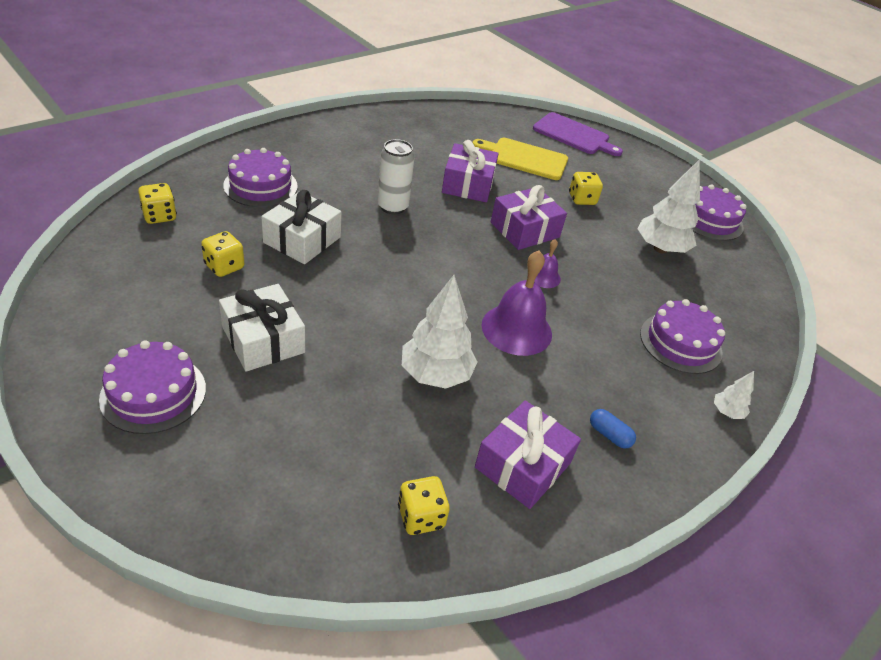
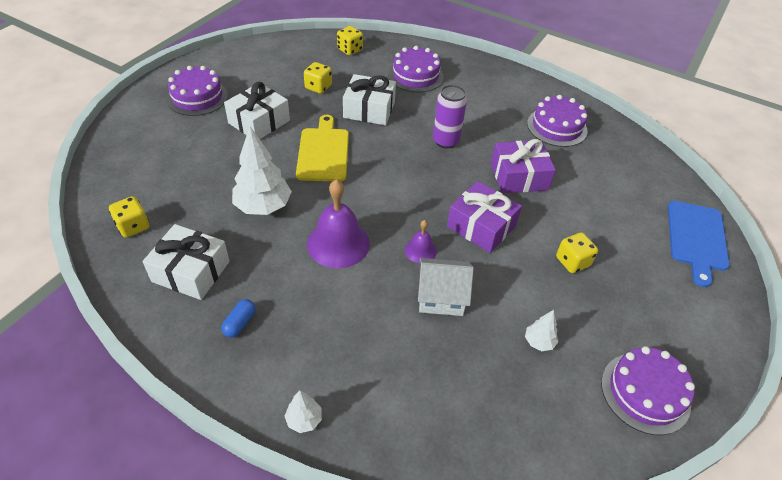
camera: 75 degrees right, 5 degrees up
white can [377,139,414,215] -> purple can [433,85,467,149]
yellow cutting board [473,138,568,180] -> yellow cutting board moved to [296,115,349,181]
purple gift [475,400,581,509] -> white gift [143,224,230,300]
purple cutting board [533,112,623,156] -> blue cutting board [668,201,730,287]
white tree [637,159,700,254] -> white tree [525,310,558,351], size x0.48
purple cake [640,299,725,374] -> purple cake moved to [527,95,588,147]
none -> white house [418,258,474,316]

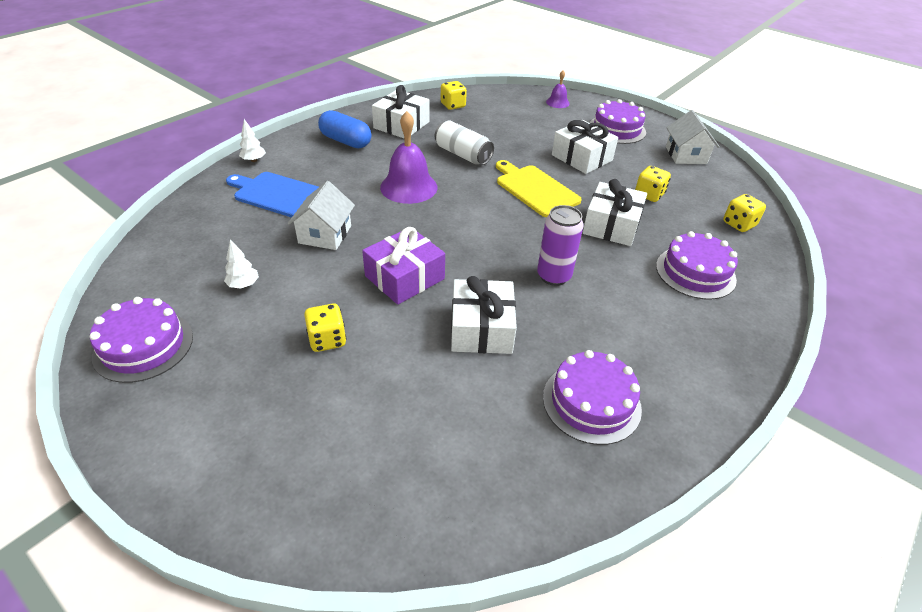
camera: 100 degrees right, 5 degrees down
blue capsule [221,299,256,338] -> blue capsule [318,110,371,148], size x1.87
white tree [232,127,292,215] -> white can [435,120,494,165]
yellow cutting board [296,115,349,181] -> yellow cutting board turned 135 degrees counterclockwise [496,160,582,217]
purple bell [405,220,437,263] -> purple bell moved to [546,70,570,108]
purple gift [491,139,556,193] -> white gift [451,276,517,354]
blue cutting board [668,201,730,287] -> blue cutting board moved to [226,172,319,218]
none -> white house [666,110,720,164]

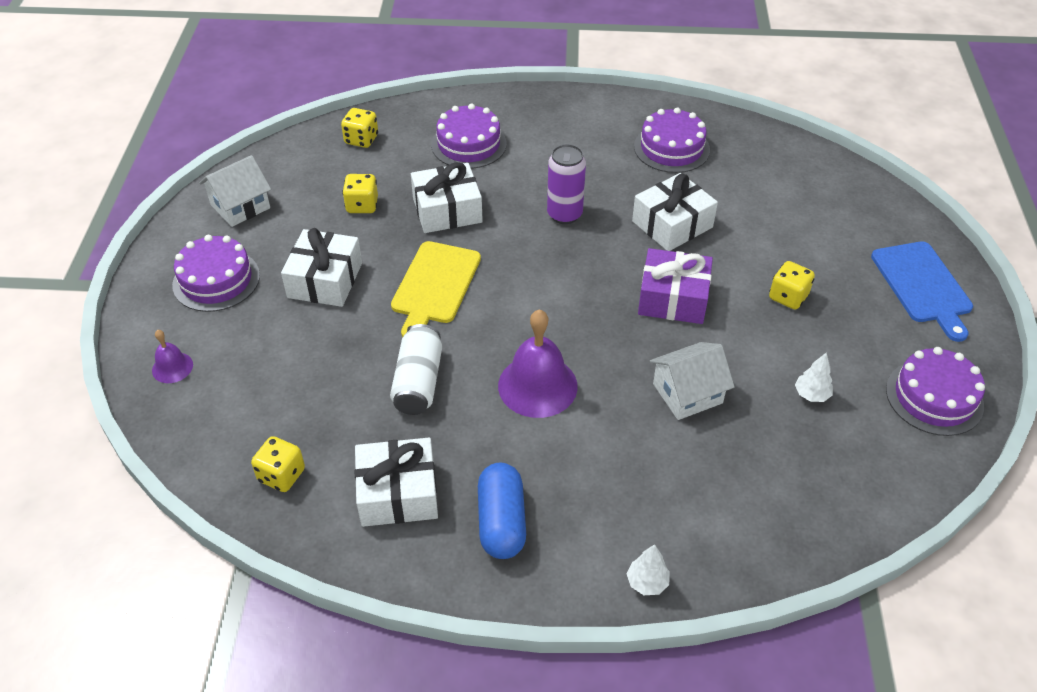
camera: 125 degrees left, 5 degrees up
blue cutting board [226,172,319,218] -> blue cutting board moved to [871,241,973,342]

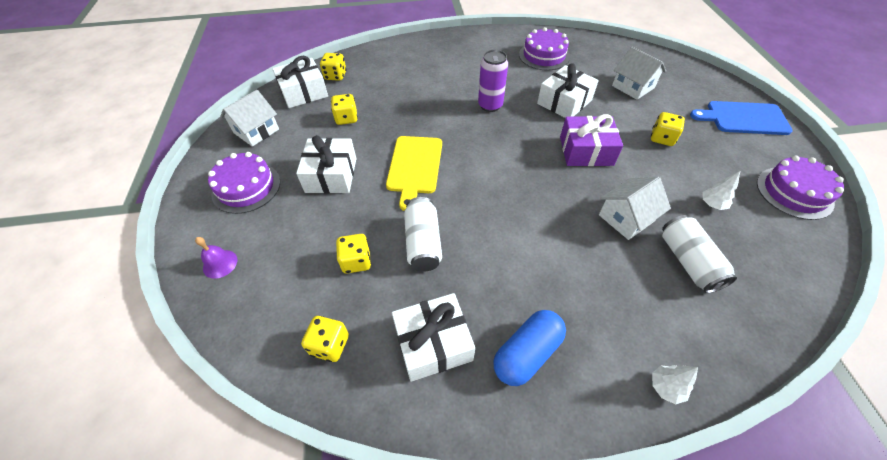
camera: 10 degrees left, 5 degrees up
white gift [411,162,483,233] -> white gift moved to [272,56,328,108]
purple cake [431,104,507,169] -> none
blue capsule [478,463,526,559] -> blue capsule turned 60 degrees clockwise [493,310,566,386]
purple bell [498,309,578,418] -> none
blue cutting board [871,241,973,342] -> blue cutting board turned 120 degrees clockwise [690,101,793,135]
none -> yellow dice [336,234,371,274]
none -> white house [612,47,666,100]
none -> white can [662,215,737,293]

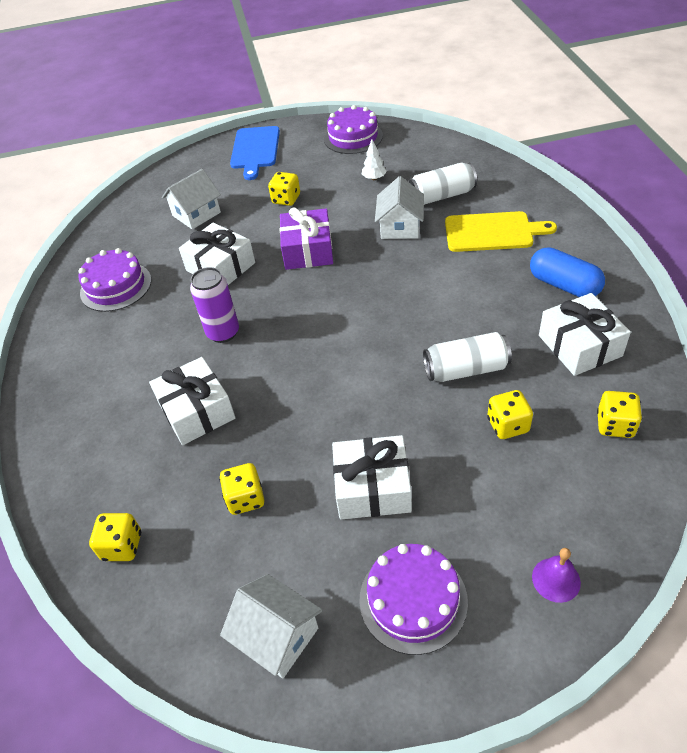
camera: 90 degrees left, 5 degrees down
white gift [272,56,328,108] -> white gift moved to [149,357,236,445]
yellow cutting board [386,136,442,211] -> yellow cutting board moved to [445,211,557,252]
white house [599,177,671,240] -> white house turned 45 degrees clockwise [375,176,424,239]
white tree [652,365,698,404] -> none

